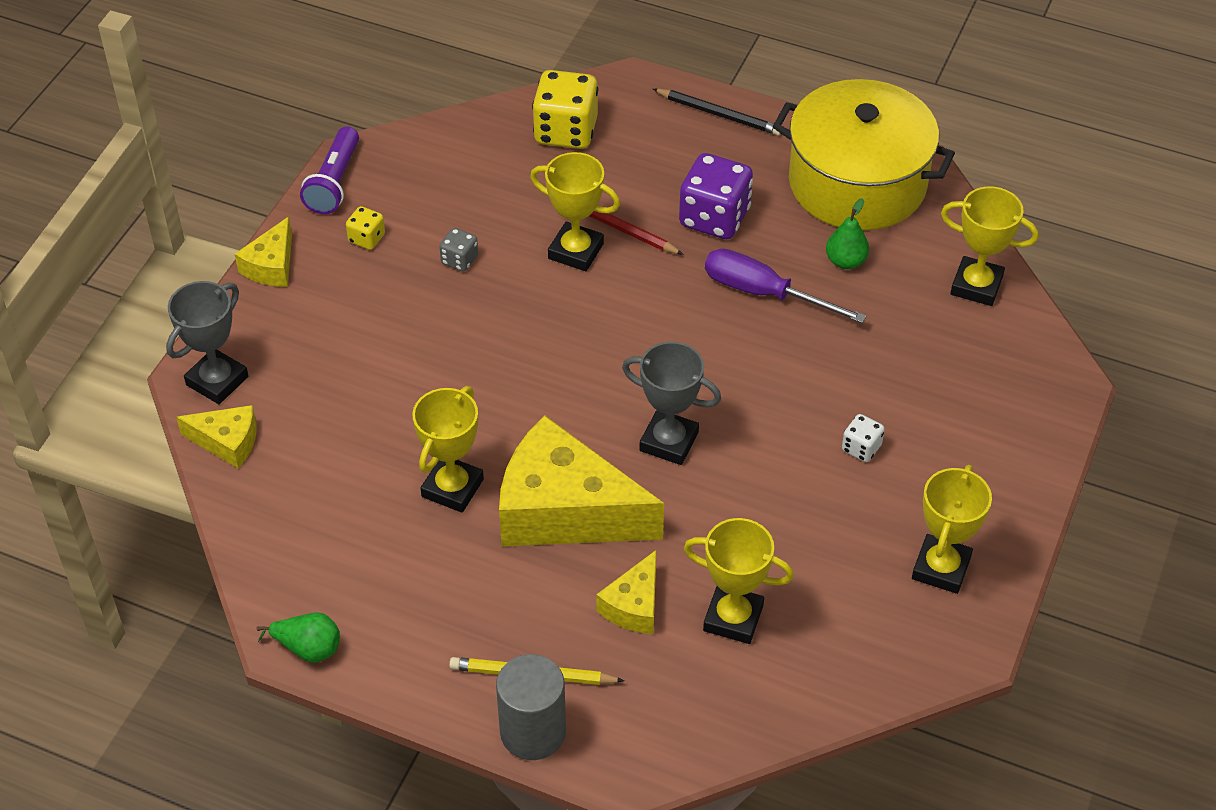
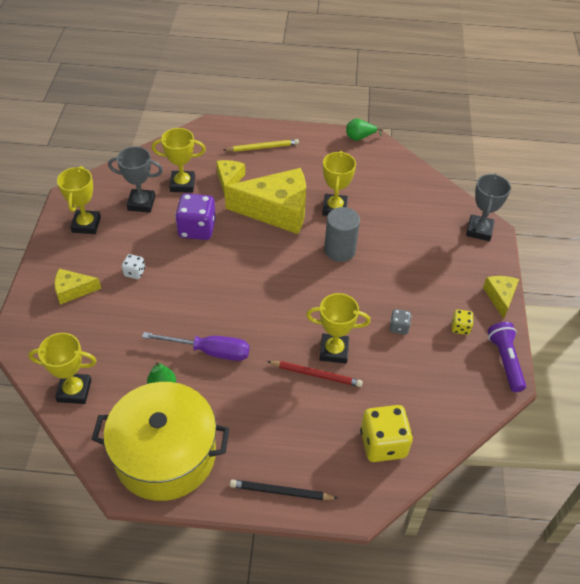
camera: 160 degrees right, 0 degrees up
yellow cheese [176,405,257,469] -> yellow cheese moved to [54,269,101,305]
grey cylinder [496,654,566,760] -> grey cylinder moved to [324,207,360,262]
grey trophy [622,342,721,465] -> grey trophy moved to [108,146,163,213]
purple dice [679,153,753,239] -> purple dice moved to [175,193,216,240]

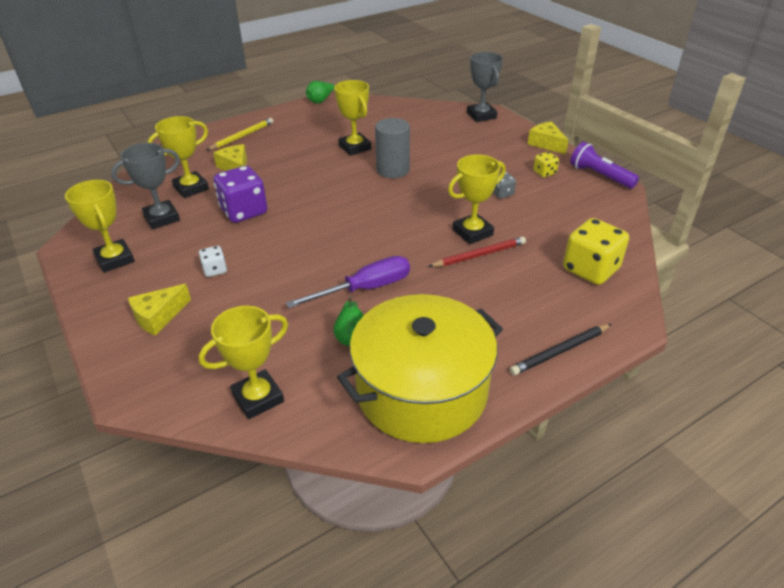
camera: 35 degrees left, 10 degrees down
yellow cheese [224,168,306,234] -> none

